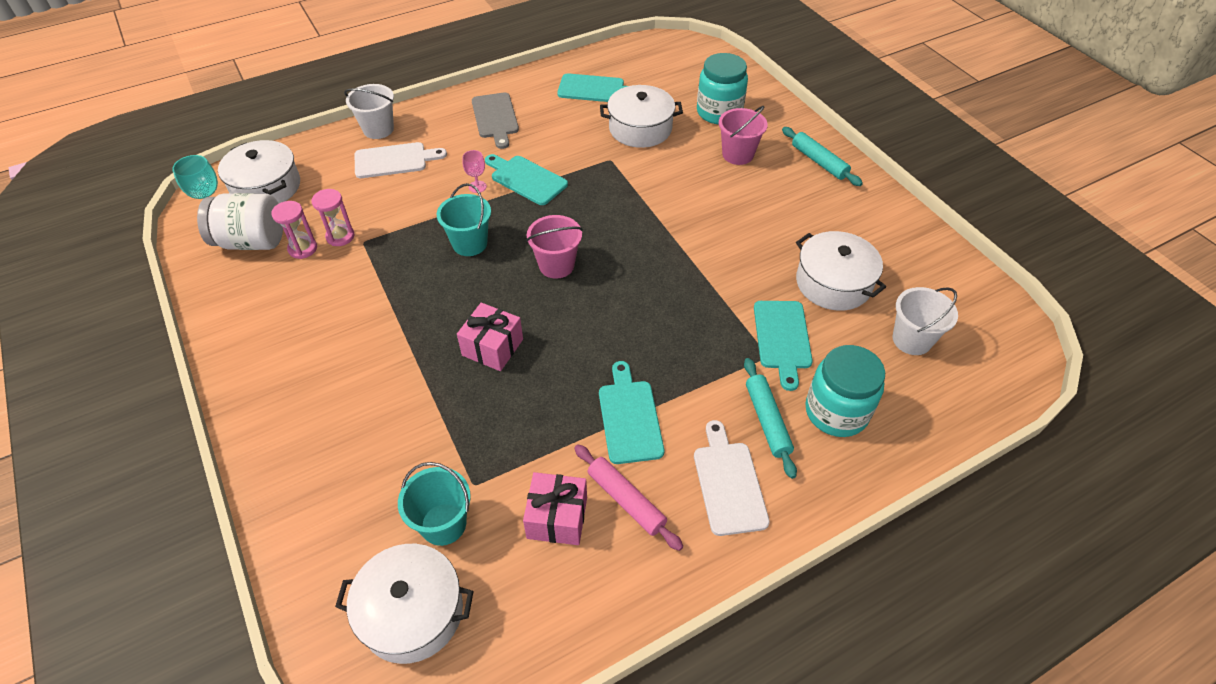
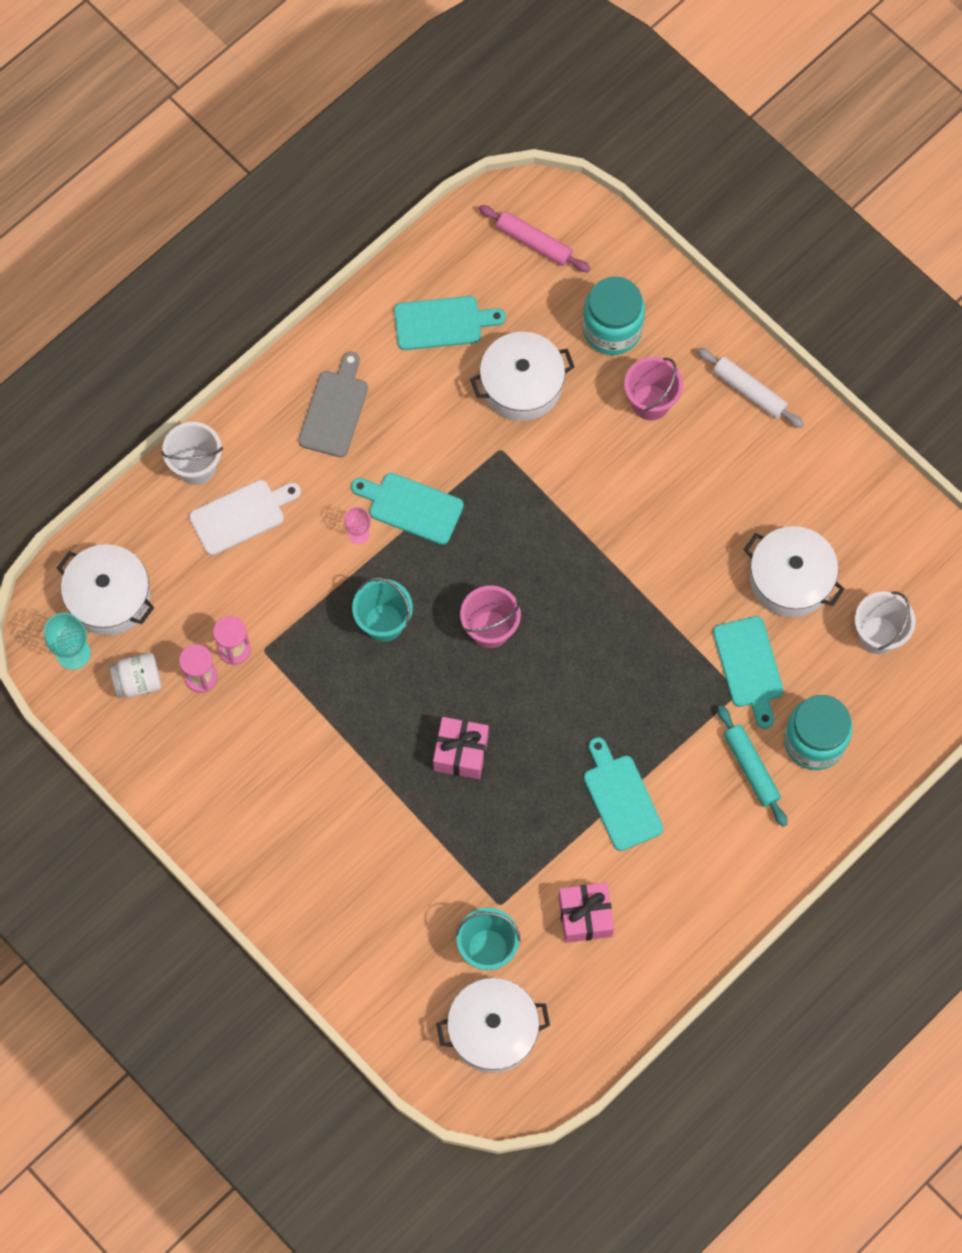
camera: 15 degrees left, 20 degrees up
white jar [197,193,283,250] -> white jar [109,653,161,698], size x0.62
grey cutting board [472,92,519,149] -> grey cutting board turned 135 degrees counterclockwise [298,352,368,457]
pink rolling pin [574,444,683,551] -> pink rolling pin moved to [479,205,590,272]
white cutting board [694,420,770,536] -> none
turquoise rolling pin [782,127,863,186] -> white rolling pin [697,347,804,428]

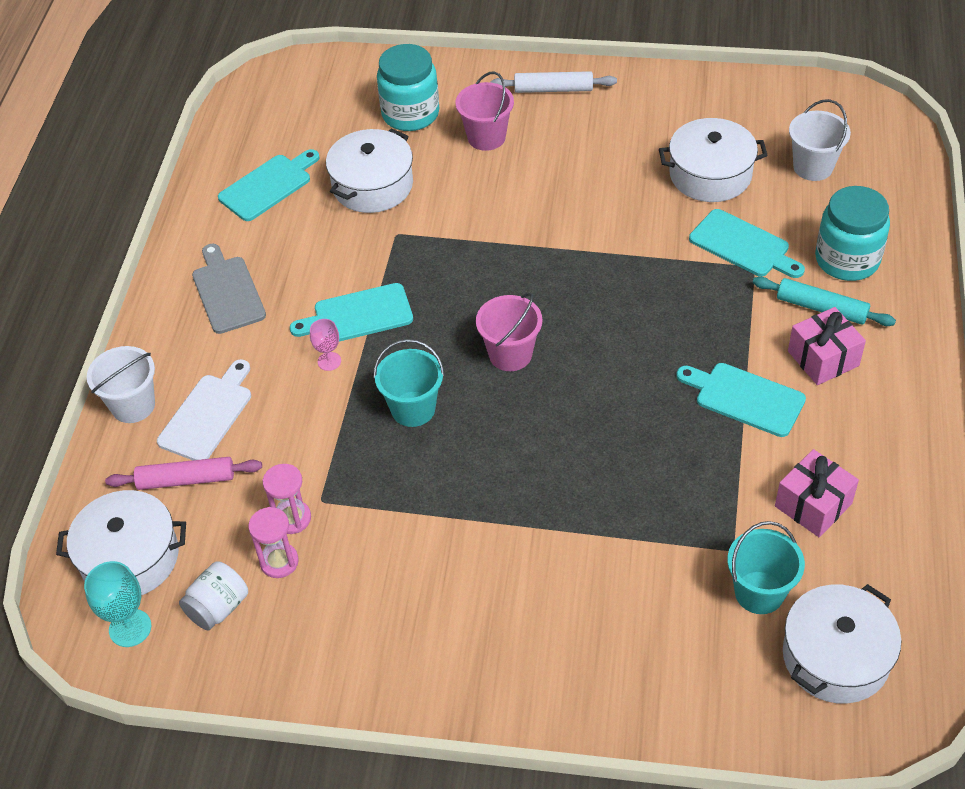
camera: 35 degrees left, 20 degrees down
pink gift [433,717,489,779] -> pink gift moved to [788,307,866,385]
pink rolling pin [479,205,590,272] -> pink rolling pin moved to [105,457,262,490]

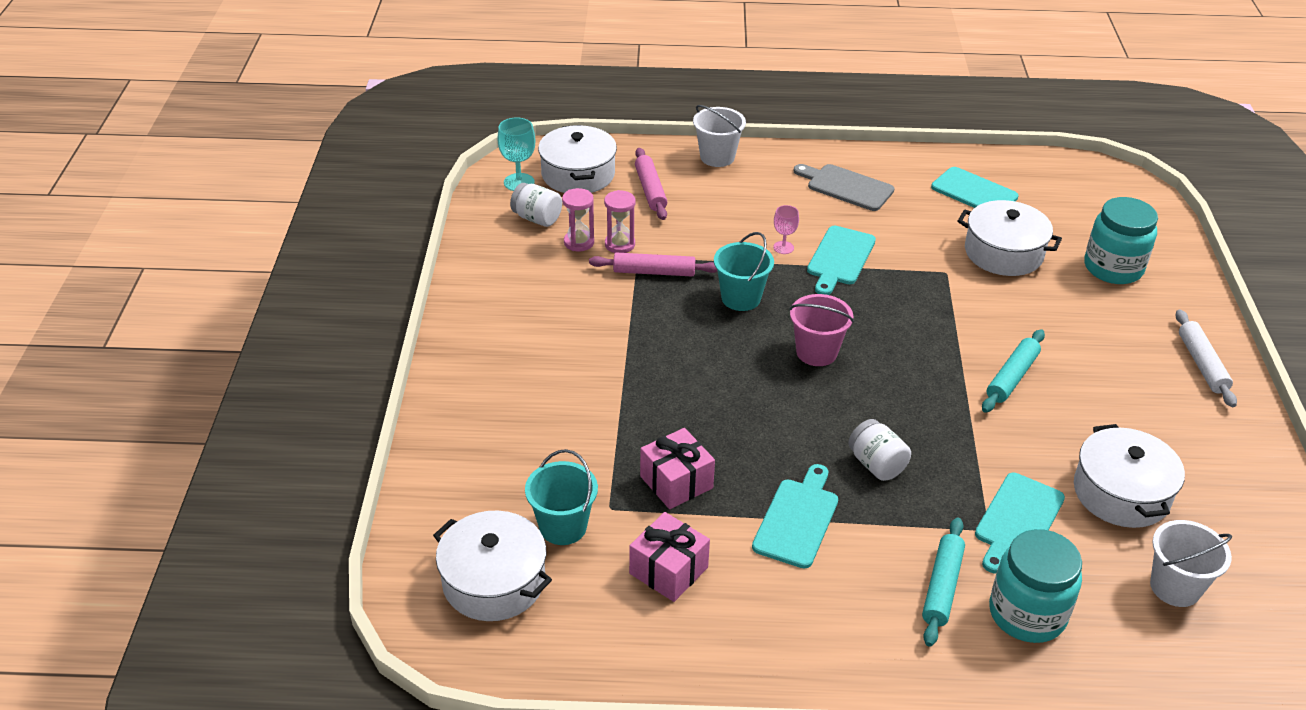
camera: 80 degrees right, 10 degrees down
white cutting board [157,359,251,460] -> none
grey cutting board [192,243,266,334] -> grey cutting board turned 120 degrees counterclockwise [793,164,895,211]
turquoise cutting board [290,283,413,342] -> turquoise cutting board turned 135 degrees counterclockwise [807,226,876,295]
pink bucket [456,72,514,151] -> none
pink gift [788,307,866,385] -> pink gift moved to [640,428,715,509]
none -> pink rolling pin [589,253,717,277]
none -> white jar [848,419,911,481]
none -> turquoise rolling pin [982,329,1045,413]

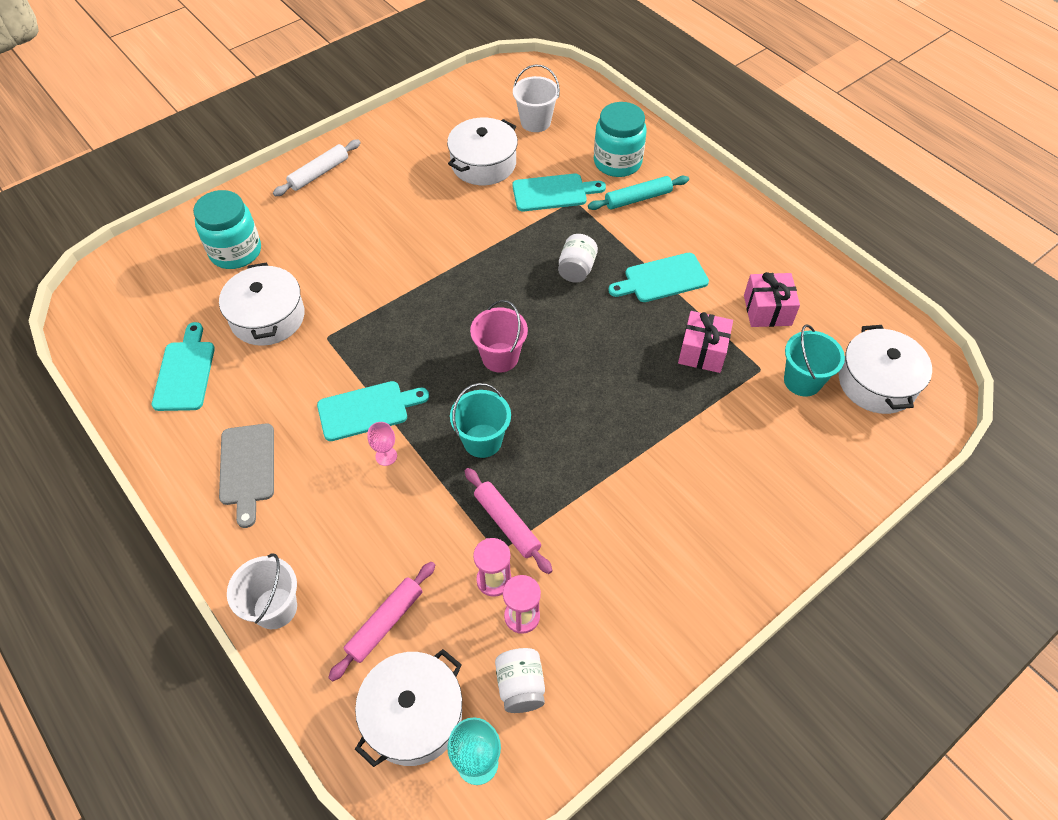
camera: 130 degrees left, 15 degrees up
turquoise rolling pin [982,329,1045,413] -> none

